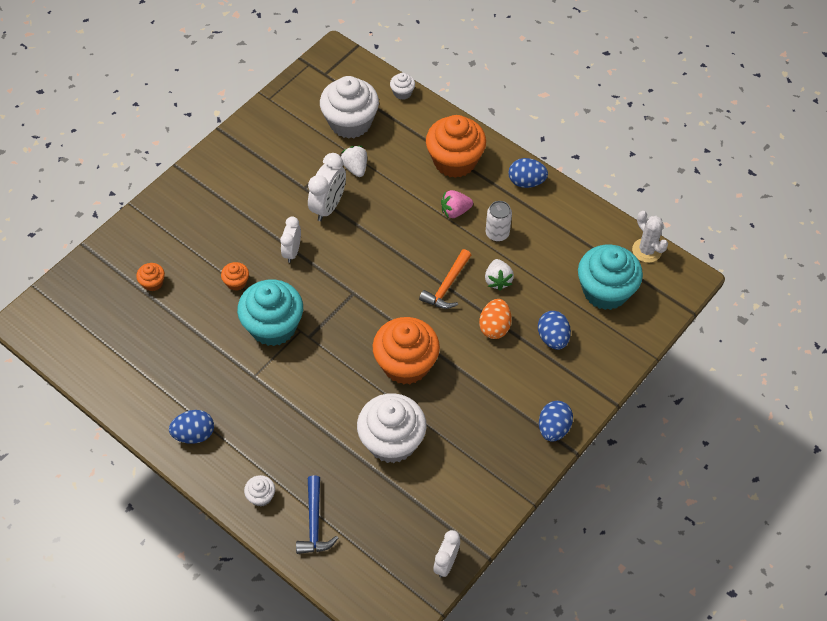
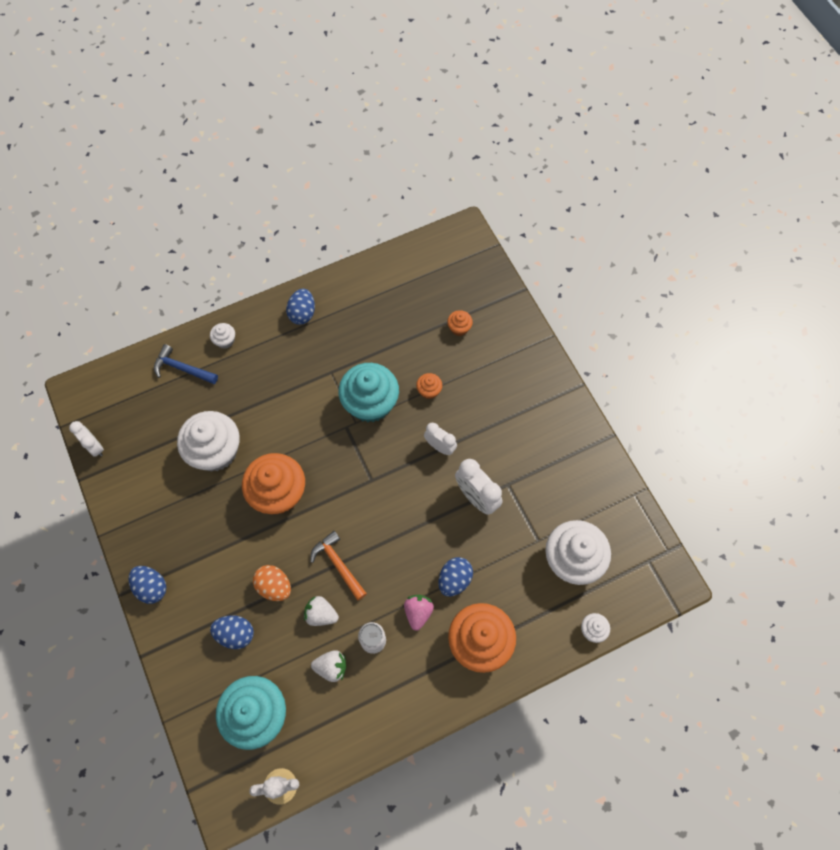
camera: 115 degrees right, 10 degrees up
white strawberry [341,146,367,177] -> white strawberry moved to [311,650,346,682]
blue egg [508,158,548,188] -> blue egg moved to [438,557,473,597]

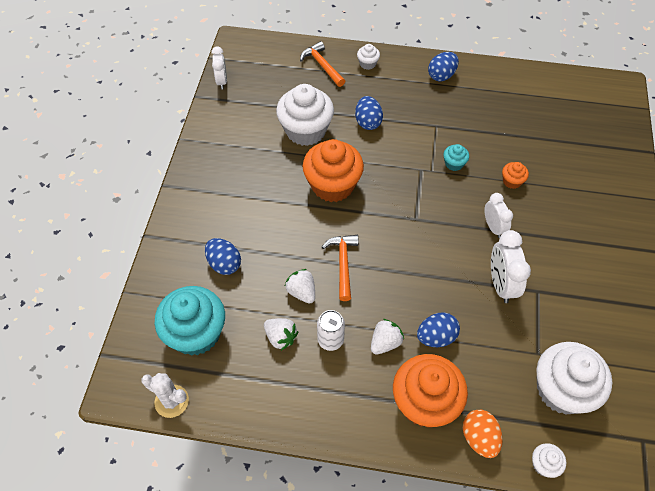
camera: 35 degrees right, 10 degrees down
blue egg [129,566,166,604] -> blue egg moved to [355,96,383,130]
blue hammer [154,344,218,384] -> orange hammer [300,41,345,87]
orange egg [253,565,291,601] -> orange egg moved to [463,410,503,458]
turquoise cupcake [338,363,399,422] -> turquoise cupcake [444,144,469,171], size x0.44
pink strawberry [404,595,434,631] -> white strawberry [371,319,404,355]
orange cupcake [447,310,473,336] -> none

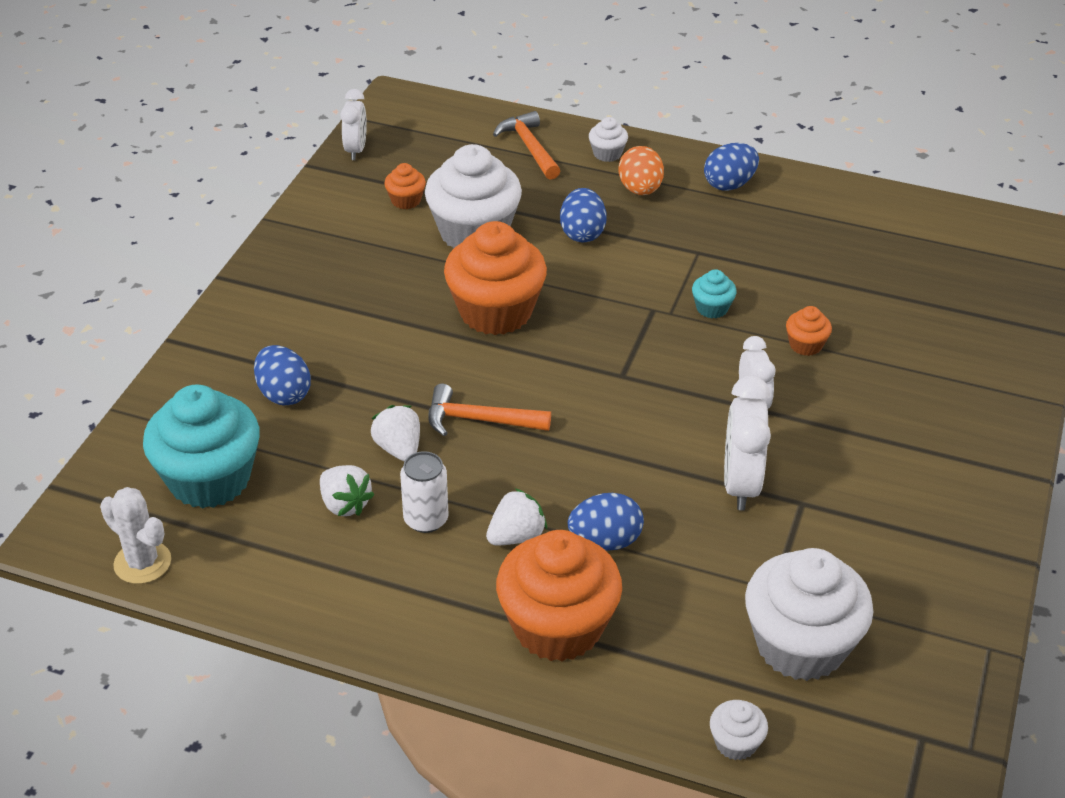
camera: 10 degrees right, 15 degrees down
orange hammer [322,235,358,301] -> orange hammer turned 90 degrees counterclockwise [428,384,551,436]
orange egg [463,410,503,458] -> orange egg moved to [618,146,664,195]
none -> orange cupcake [385,163,426,209]

